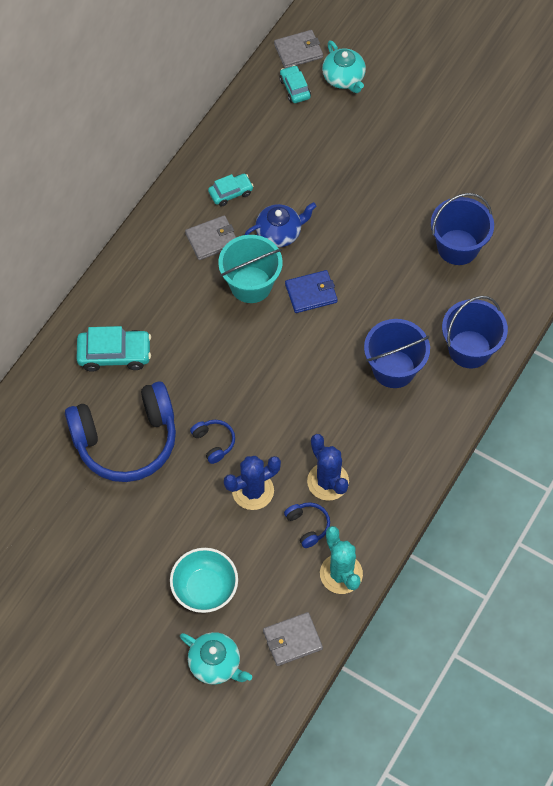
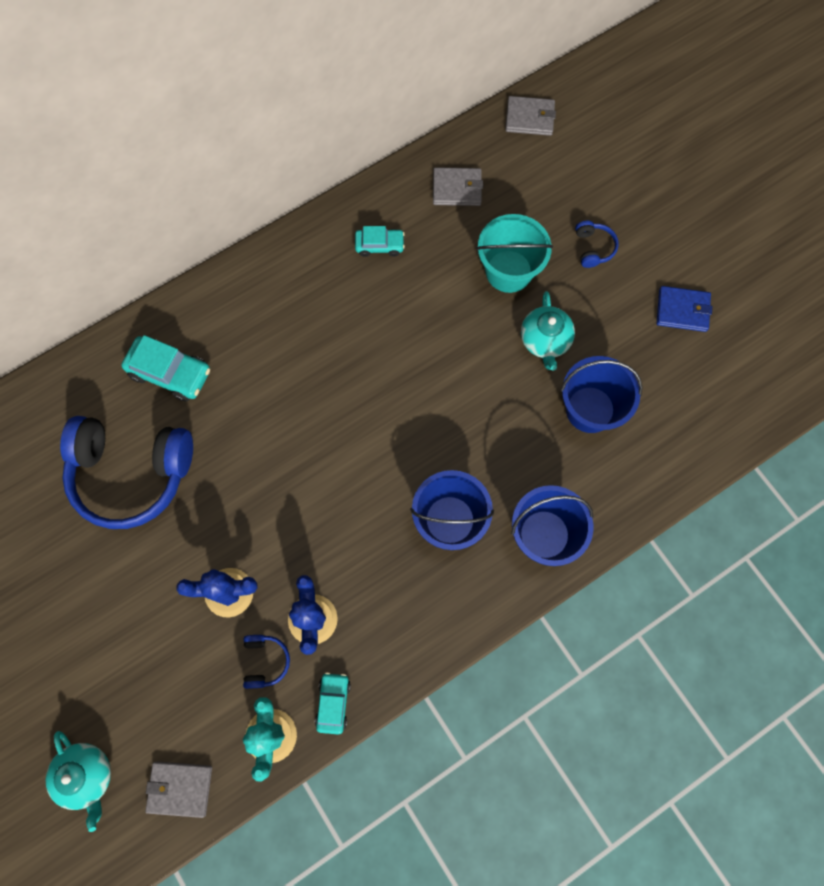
camera: 25 degrees right, 10 degrees up
turquoise bowl [170,548,238,613] -> none
grey wallet [185,215,236,260] -> grey wallet moved to [433,167,483,206]
blue headphones [190,420,235,464] -> blue headphones moved to [575,220,619,268]
turquoise bucket [218,235,283,303] -> turquoise bucket moved to [476,214,553,293]
blue teapot [245,202,317,247] -> none
turquoise car [279,65,311,103] -> turquoise car moved to [315,672,351,734]
blue wallet [285,270,338,313] -> blue wallet moved to [657,286,712,332]
turquoise teapot [322,40,366,93] -> turquoise teapot moved to [521,291,575,370]

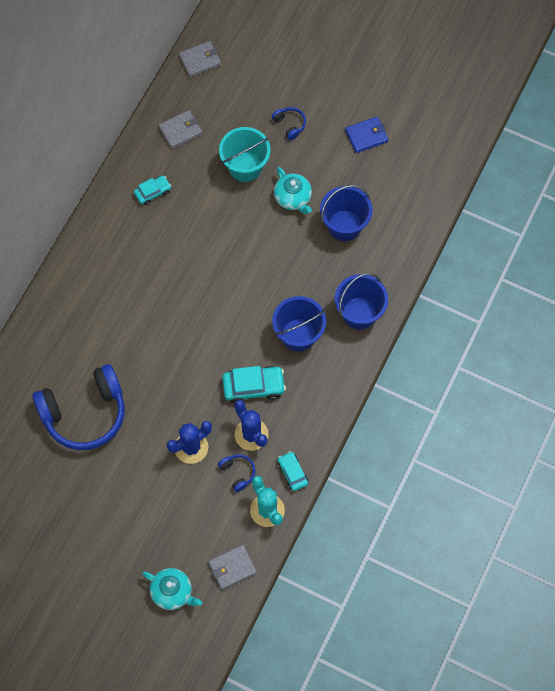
camera: 30 degrees left, 5 degrees down
turquoise car [121,335,210,402] -> turquoise car moved to [222,366,286,404]

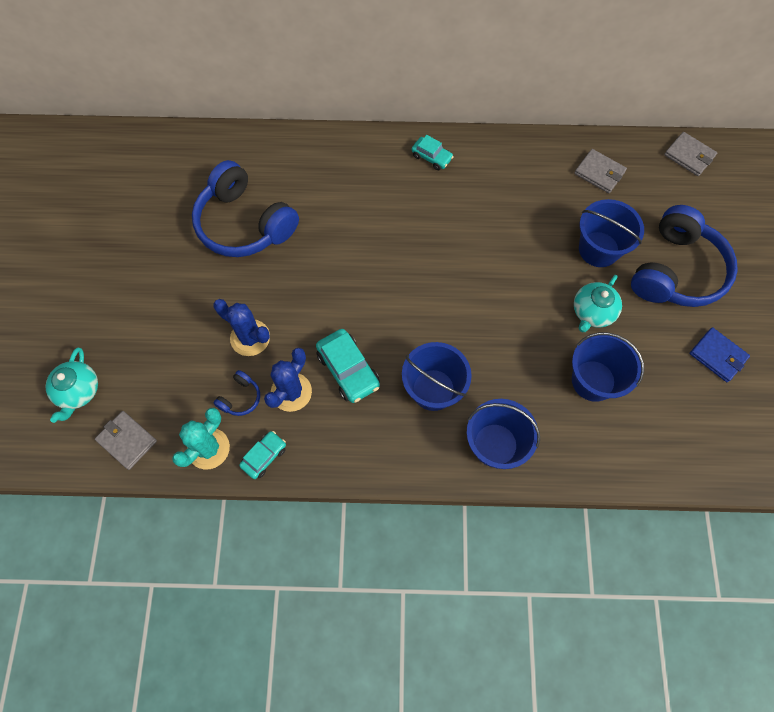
camera: 65 degrees right, 0 degrees up
turquoise car [134,176,171,205] -> turquoise car moved to [412,135,454,170]
turquoise bucket [219,127,271,182] -> blue bucket [579,199,644,267]
blue headphones [271,107,306,140] -> blue headphones [631,205,738,307], size x2.47

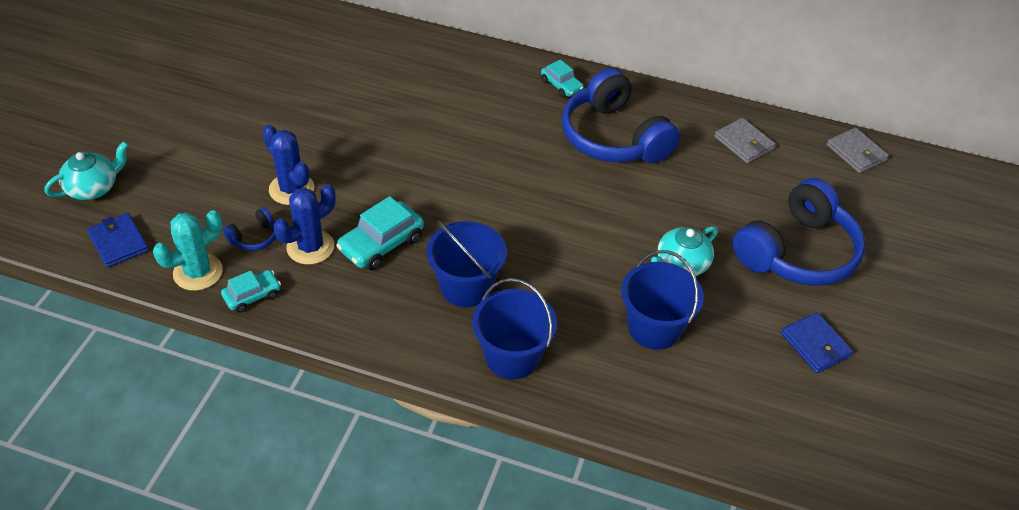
camera: 15 degrees right, 20 degrees down
turquoise teapot [45,348,98,423] -> turquoise teapot turned 150 degrees counterclockwise [45,141,129,200]
grey wallet [95,411,157,470] -> blue wallet [87,213,149,268]
blue headphones [192,160,299,257] -> blue headphones moved to [562,68,680,163]
turquoise car [316,329,380,403] -> turquoise car turned 60 degrees clockwise [336,196,424,271]
blue bucket [579,199,644,267] -> none

